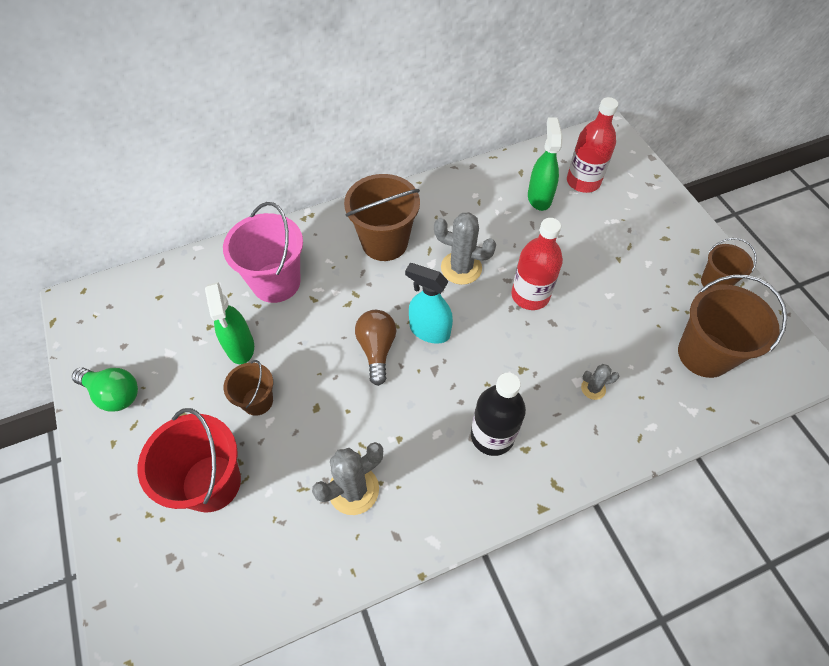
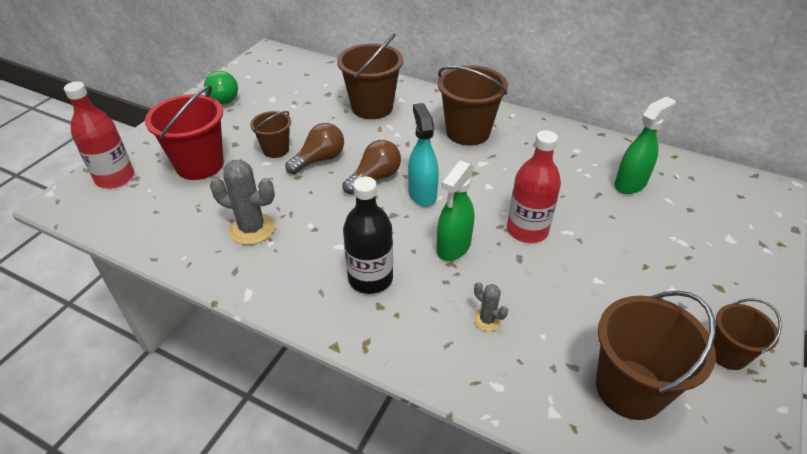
camera: 50 degrees right, 15 degrees down
green spray bottle [205,282,254,364] -> green spray bottle moved to [437,160,474,261]
pink bucket [223,202,303,303] -> brown bucket [337,33,403,119]
grey cactus [434,212,496,285] -> none
red bottle [567,97,618,193] -> red bottle moved to [64,81,134,189]
none -> brown light bulb [286,123,344,174]

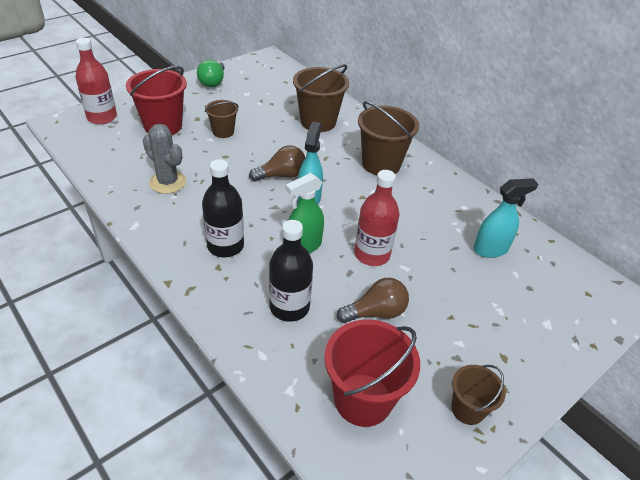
camera: 20 degrees right, 0 degrees up
brown light bulb [286,123,344,174] -> brown light bulb moved to [337,278,409,323]
grey cactus [473,282,508,331] -> black bottle [269,220,313,322]
brown bucket [596,291,716,420] -> red bucket [324,319,420,427]
green spray bottle [615,96,676,194] -> turquoise spray bottle [473,178,538,258]

